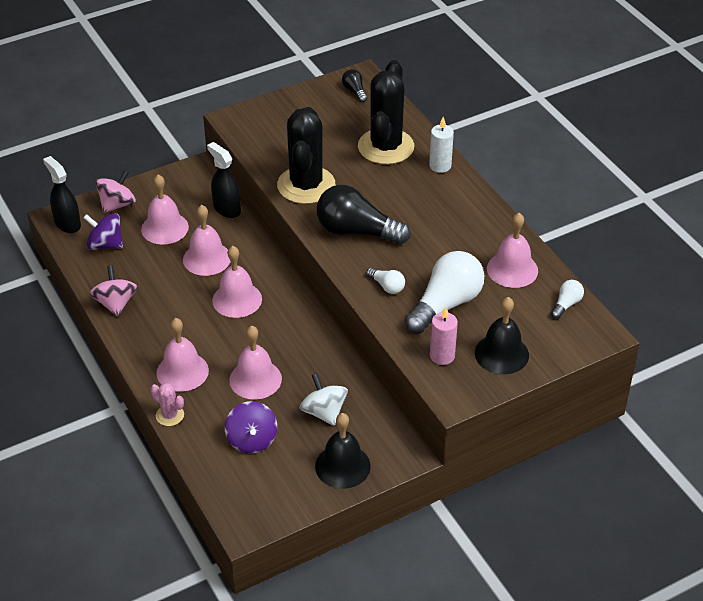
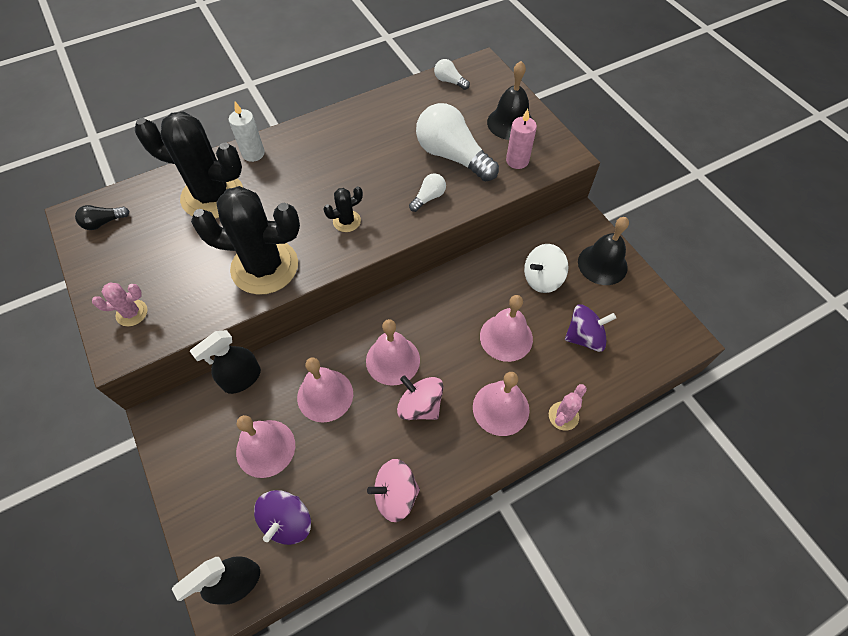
camera: 90 degrees left, 15 degrees up
pink spinning top [95,170,136,213] -> pink spinning top moved to [397,375,444,420]
black light bulb [317,185,411,244] -> black cactus [324,186,363,232]
pink bell [487,213,538,288] -> none
none -> pink cactus [92,283,148,326]

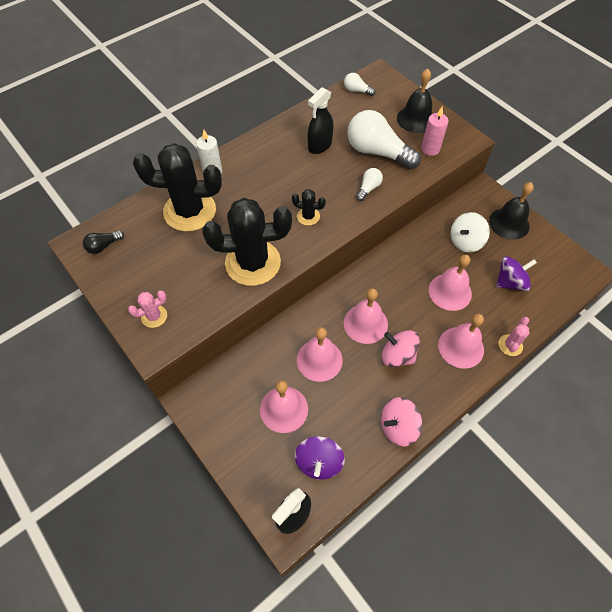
camera: 10 degrees left, 0 degrees up
black spray bottle [190,330,261,394] -> black spray bottle moved to [308,87,333,154]
black cactus [324,186,363,232] -> black cactus turned 60 degrees clockwise [292,189,326,226]

